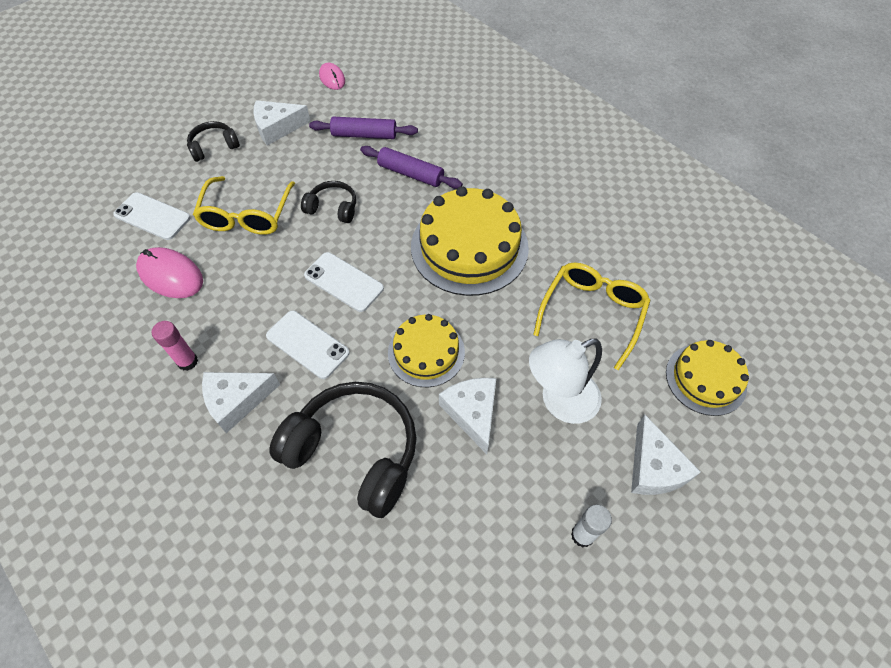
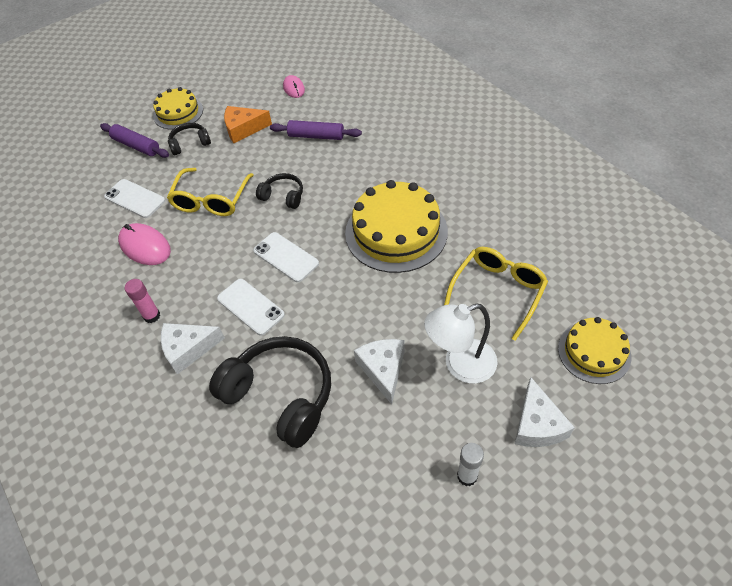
camera: 10 degrees right, 5 degrees down
white cheese [253,100,311,146] -> orange cheese [224,106,272,143]
purple rolling pin [360,146,463,189] -> purple rolling pin moved to [100,123,169,158]
yellow cake [388,314,465,387] -> yellow cake moved to [153,87,203,130]

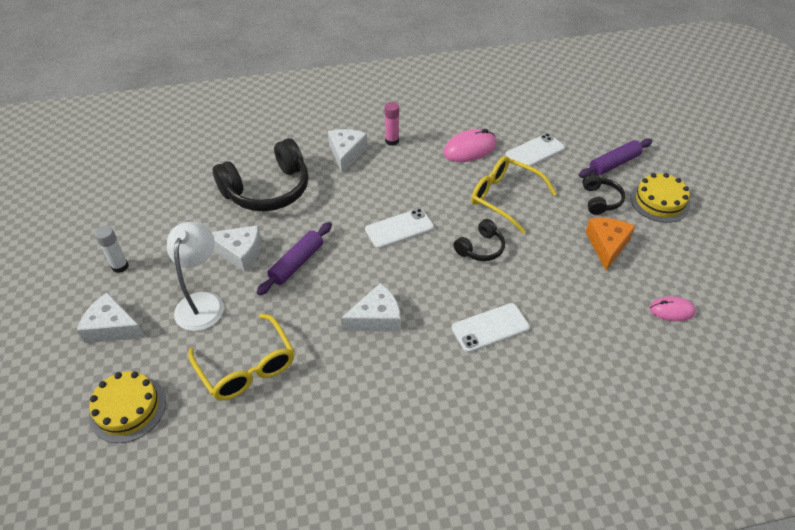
camera: 110 degrees right, 5 degrees down
white phone [217,279,285,336] -> white phone moved to [451,303,530,353]
purple rolling pin [270,120,362,140] -> purple rolling pin moved to [257,222,332,295]
yellow cake [345,180,448,273] -> white cheese [341,283,401,332]

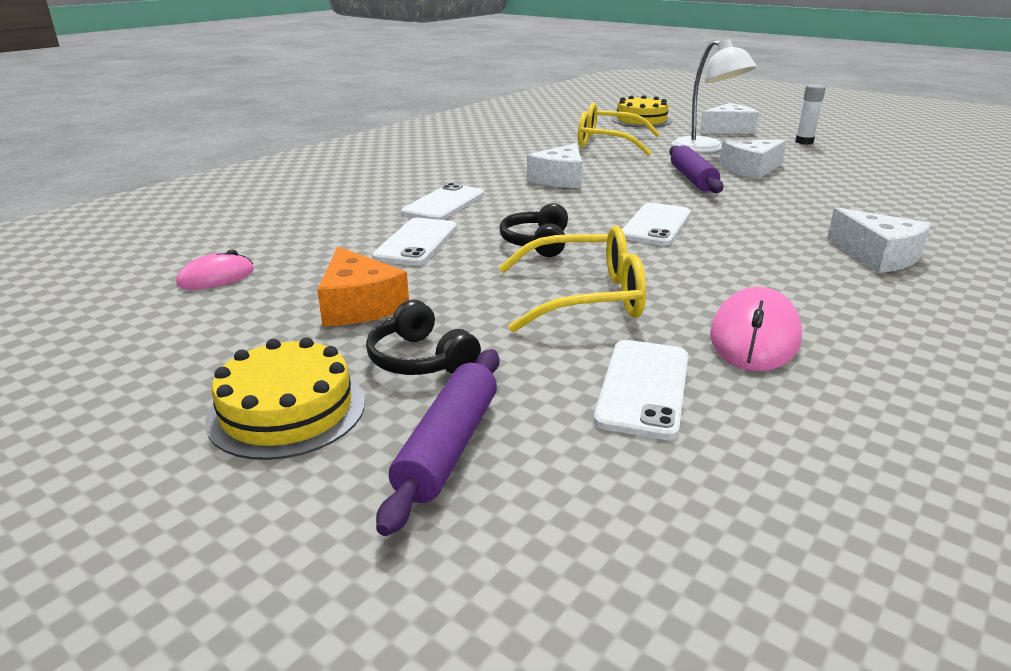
camera: 140 degrees right, 20 degrees down
black headphones [213,138,309,211] -> none
pink glue stick [384,102,399,146] -> none
none -> white phone [372,218,457,266]

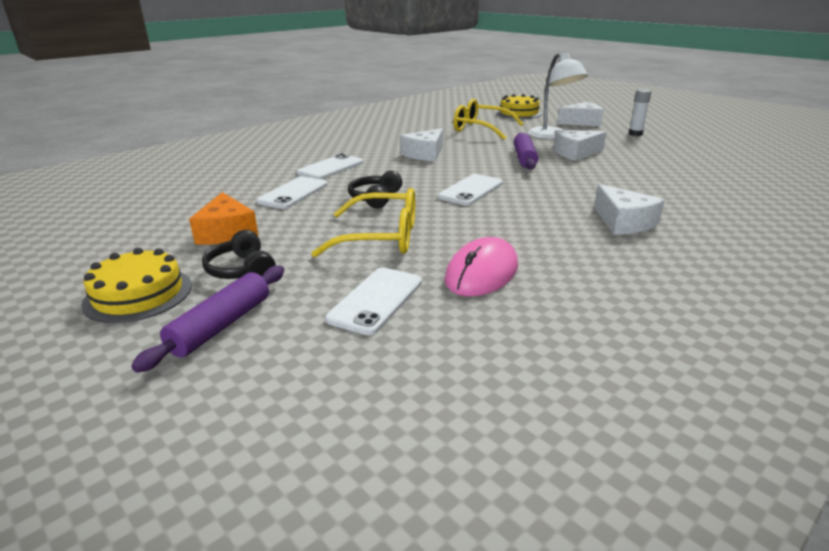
camera: 10 degrees right, 0 degrees up
pink mouse [176,250,254,290] -> none

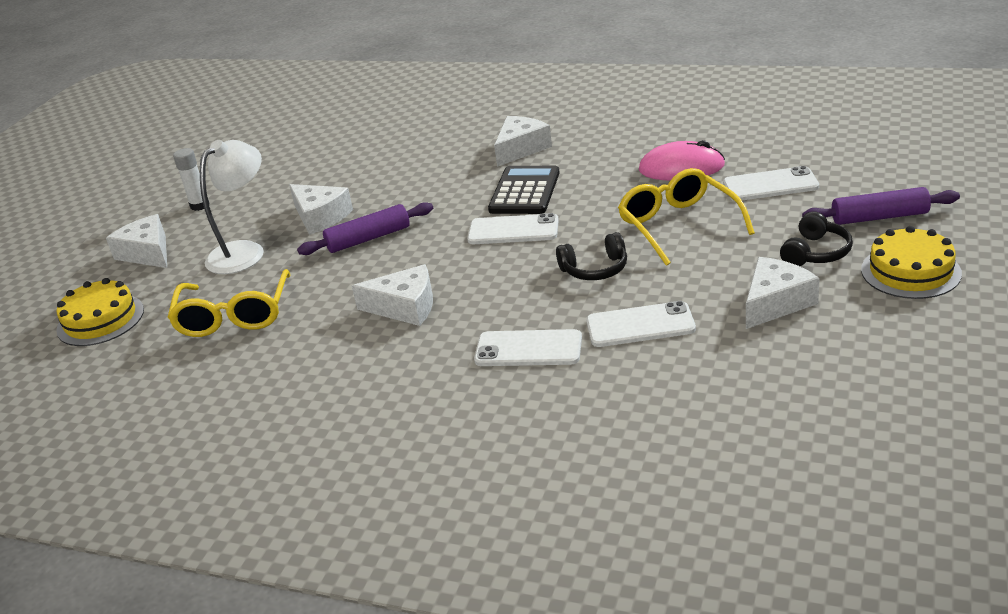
camera: 115 degrees left, 5 degrees up
orange cheese [189,192,258,245] -> white cheese [746,257,820,329]
none -> black calculator [488,166,560,214]

